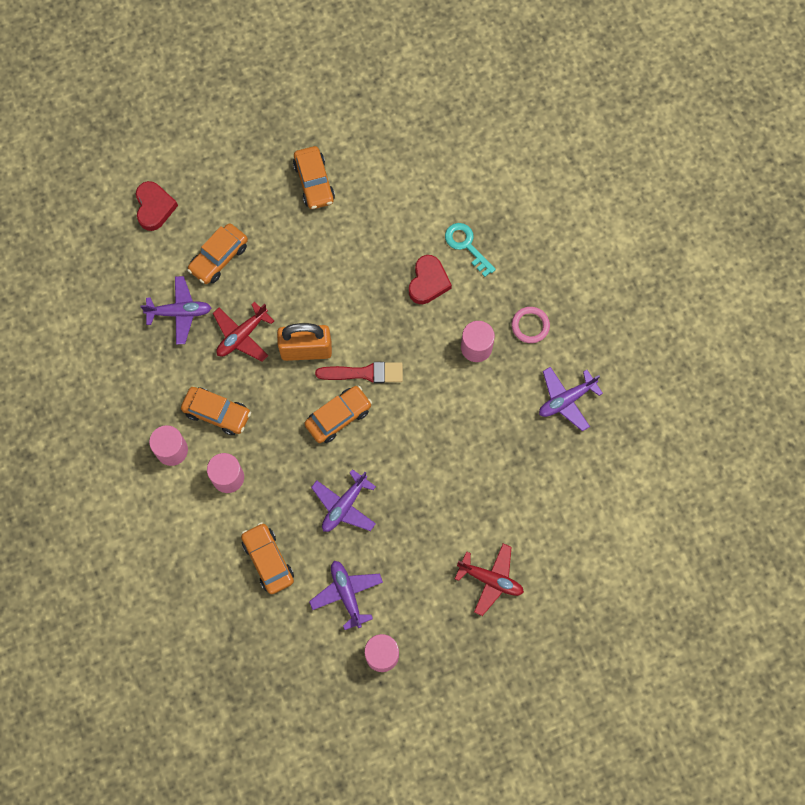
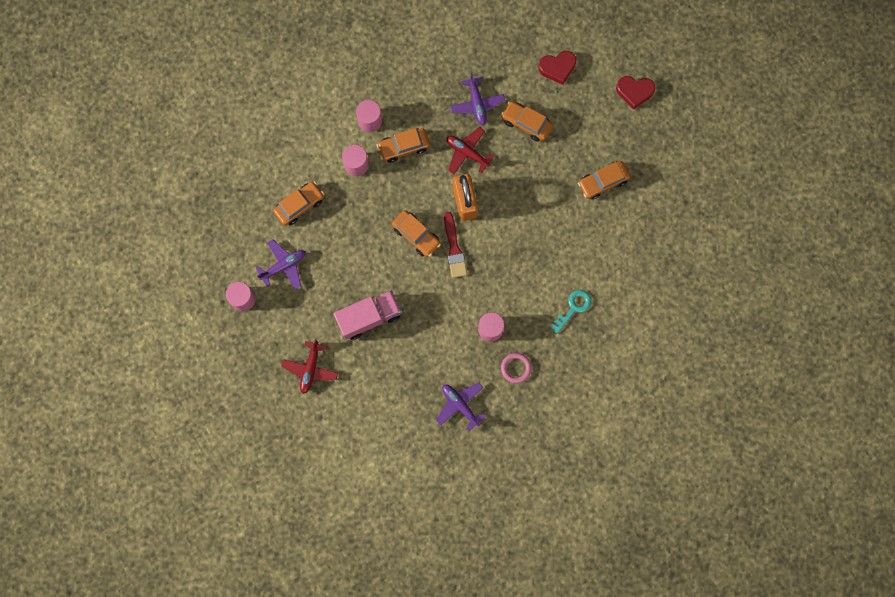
camera: 80 degrees right, 5 degrees up
orange car [181,387,251,435] -> orange car turned 60 degrees clockwise [377,128,430,163]
purple plane [311,469,376,532] -> none
red heart [409,255,452,304] -> red heart moved to [616,76,655,109]
none -> pink truck [334,290,402,340]

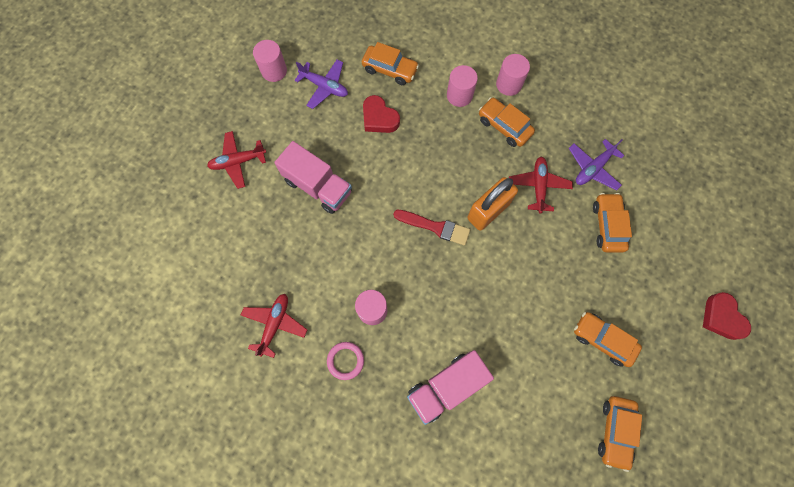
camera: 60 degrees right, 5 degrees down
orange car [392,210,441,257] -> orange car moved to [598,396,642,472]
purple plane [436,383,486,431] -> red plane [241,294,307,358]
red brush [444,212,467,278] -> red brush turned 120 degrees counterclockwise [393,210,470,246]
red heart [538,51,576,85] -> red heart moved to [363,95,400,133]
turquoise key [550,290,591,334] -> pink truck [407,350,494,425]

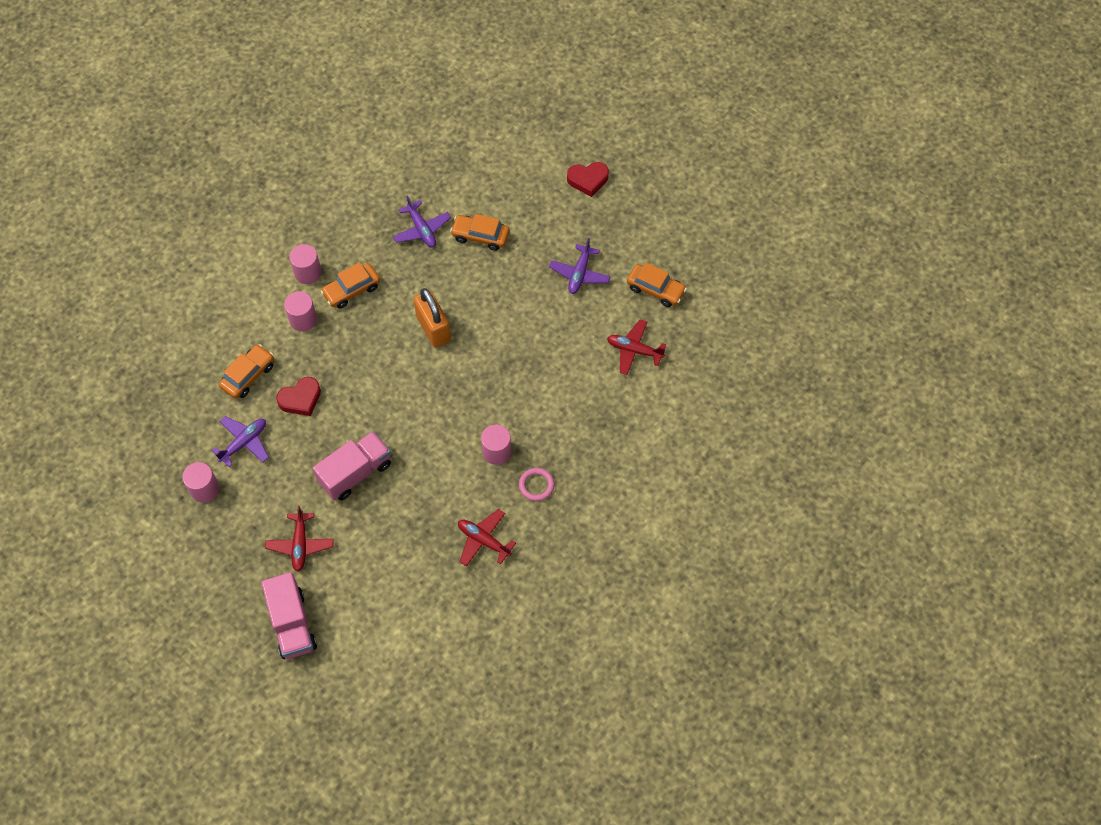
camera: 75 degrees left, 10 degrees down
red brush [393,210,470,246] -> none
pink truck [407,350,494,425] -> pink truck moved to [261,572,317,659]
red plane [509,157,573,213] -> red plane moved to [607,320,666,375]
orange car [574,312,642,367] -> purple plane [549,238,611,294]

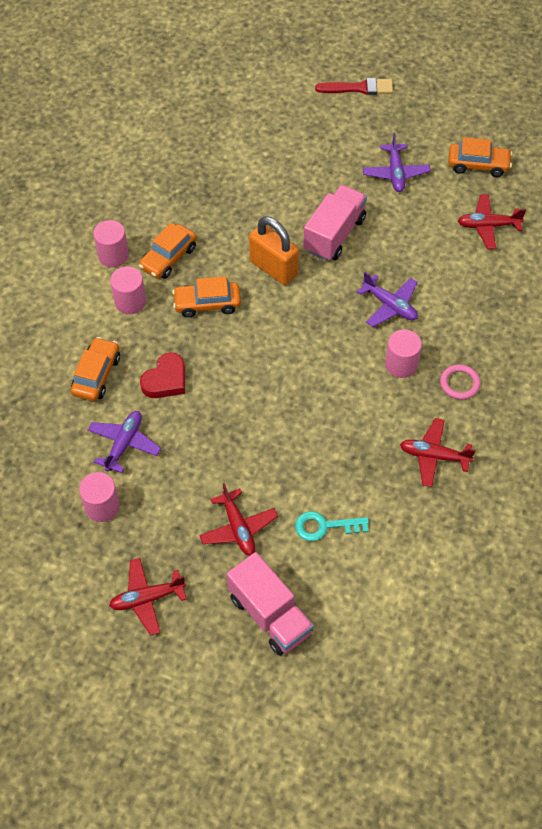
camera: 20 degrees left, 5 degrees down
pink truck [313,431,391,501] -> pink truck moved to [303,185,367,261]
purple plane [393,196,451,247] -> purple plane moved to [357,272,418,327]
orange car [450,214,510,251] -> orange car moved to [172,276,241,318]
red heart [567,162,609,197] -> red brush [315,78,393,95]
none -> red plane [109,558,187,636]
none -> turquoise key [295,511,369,541]

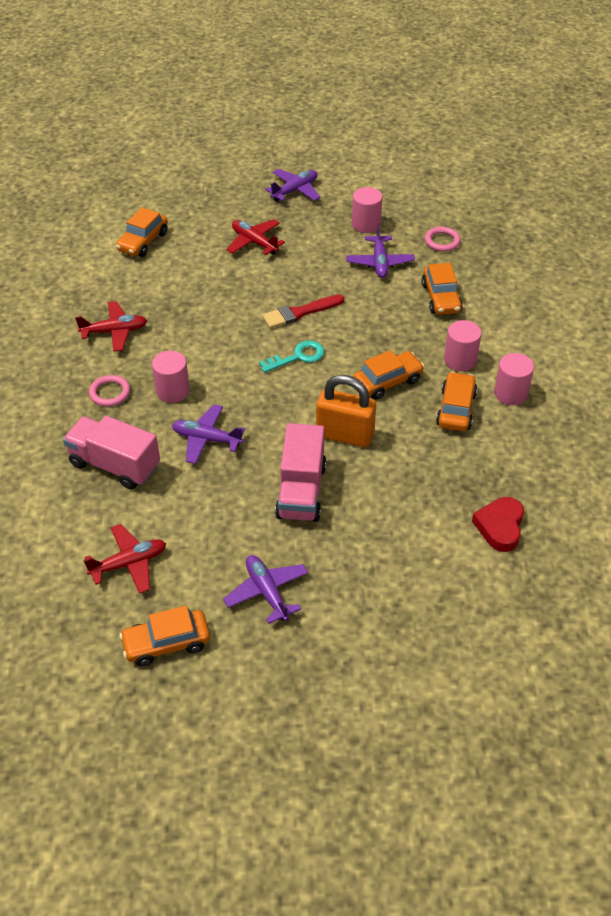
camera: 155 degrees right, 10 degrees down
red plane [109,558,187,636] -> purple plane [265,169,320,201]
red heart [140,352,185,398] -> red heart moved to [472,497,524,552]
pink truck [227,552,314,656] -> pink truck moved to [63,416,160,490]
turquoise key [295,511,369,541] -> turquoise key moved to [259,340,324,373]
red brush [315,78,393,95] -> red brush moved to [262,294,344,329]
none -> orange car [116,207,168,257]
none -> pink ring [425,227,461,252]

